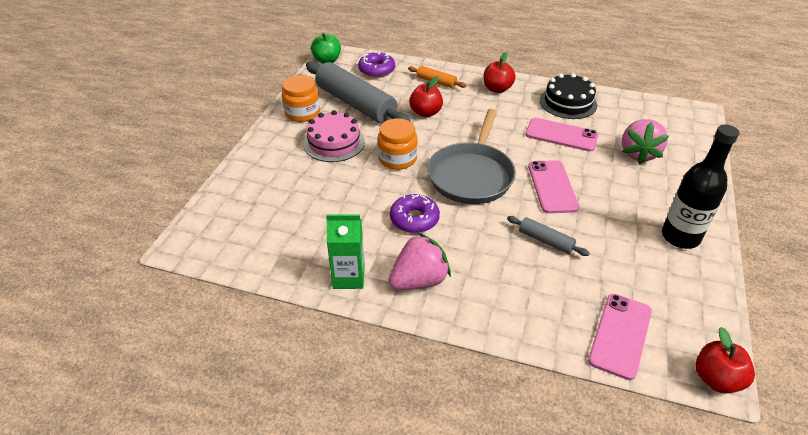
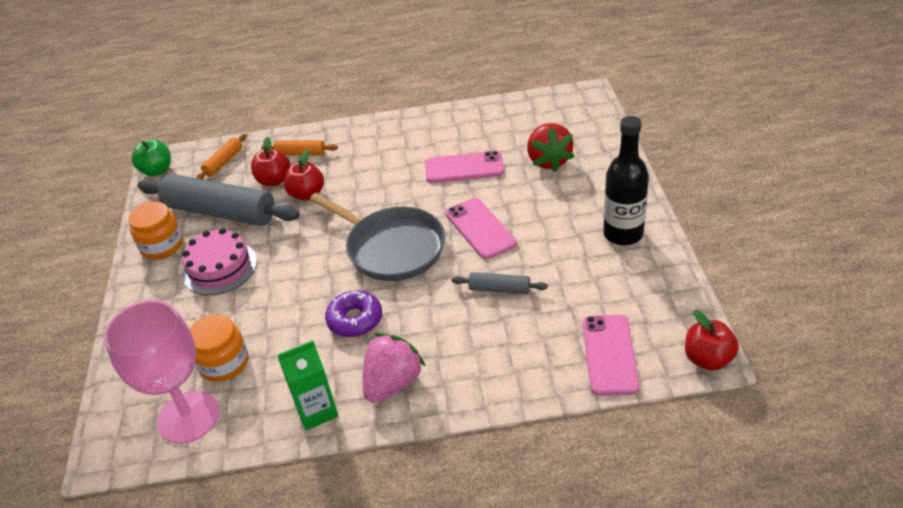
camera: 20 degrees left, 0 degrees up
purple donut [358,52,395,78] -> orange rolling pin [196,134,247,179]
orange jar [377,118,418,170] -> orange jar moved to [190,314,249,382]
grey pan [427,109,516,204] -> grey pan turned 45 degrees counterclockwise [310,193,445,281]
red apple [483,52,516,93] -> red apple moved to [251,137,290,186]
black cake [540,73,597,119] -> none
pink strawberry [622,119,669,164] -> red strawberry [527,123,574,172]
none -> pink goblet [104,300,219,444]

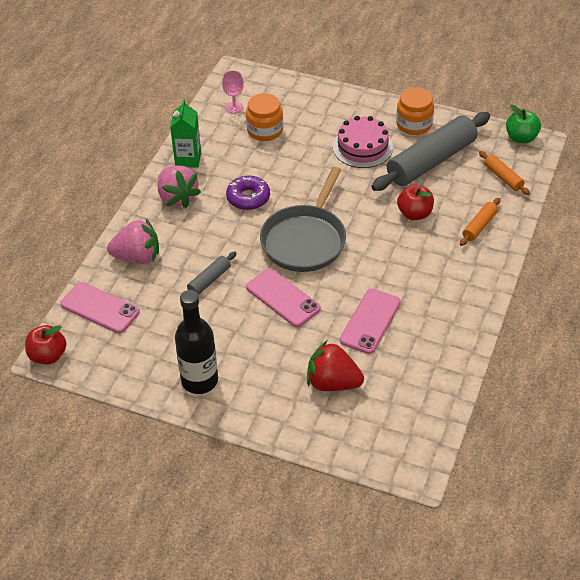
camera: 115 degrees right, 5 degrees up
pink goblet [104,300,219,444] -> pink goblet [222,70,244,114], size x0.44
red apple [251,137,290,186] -> none
grey pan [310,193,445,281] -> grey pan turned 45 degrees counterclockwise [260,167,346,272]
pink phone [446,198,517,259] -> pink phone turned 45 degrees clockwise [246,269,321,327]
none -> pink strawberry [107,219,159,264]

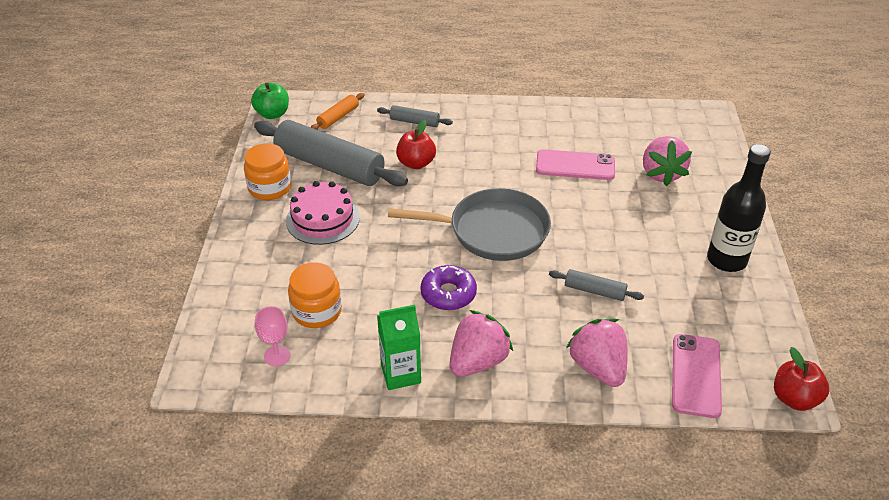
camera: 110 degrees left, 5 degrees down
pink phone [246,269,321,327] -> none
red strawberry [307,340,364,391] -> pink strawberry [643,136,692,186]
orange rolling pin [460,198,500,246] -> grey rolling pin [377,105,453,127]

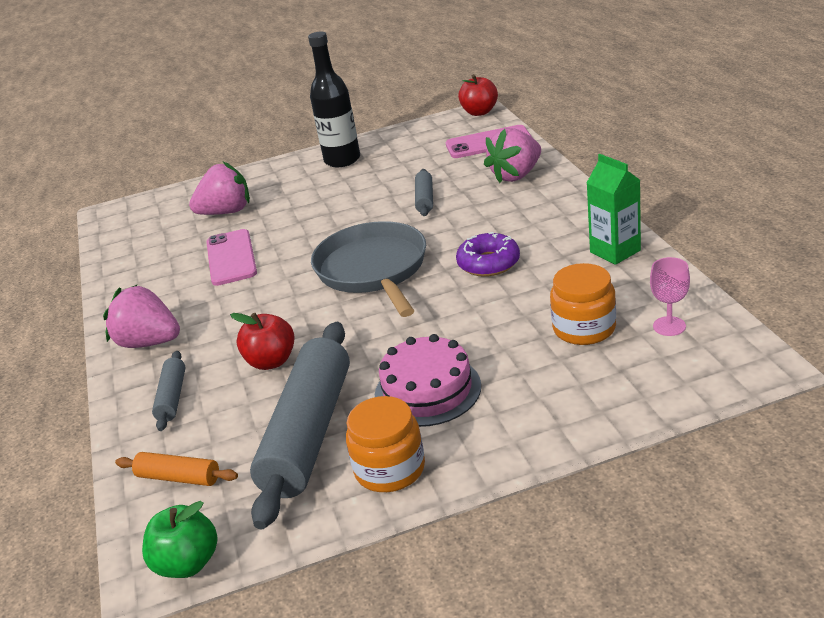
camera: 105 degrees left, 10 degrees down
pink strawberry [450,310,513,377] -> pink strawberry moved to [103,284,180,348]

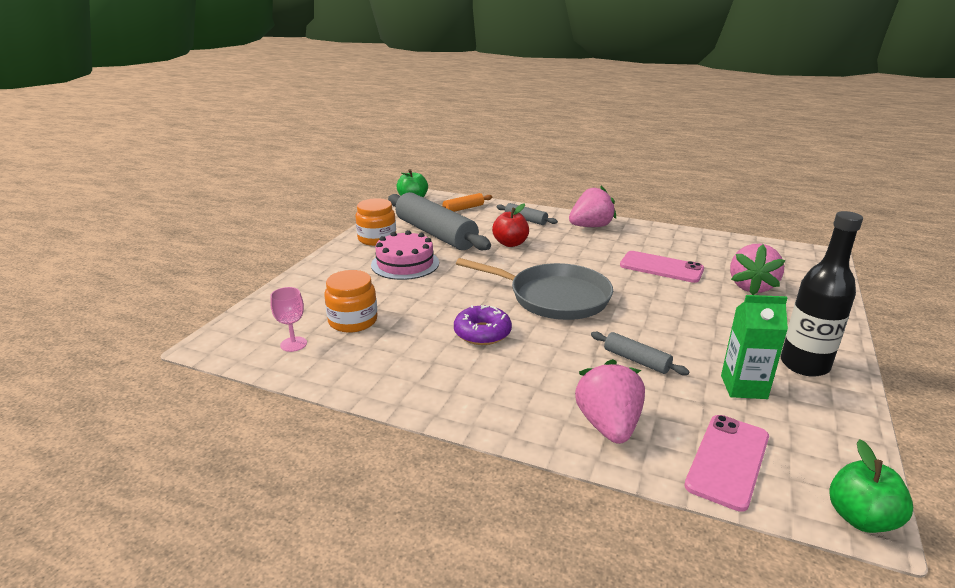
camera: 125 degrees right, 5 degrees down
red apple [458,74,498,116] -> green apple [829,439,913,533]
green carton [587,154,641,265] -> green carton moved to [721,295,788,399]

